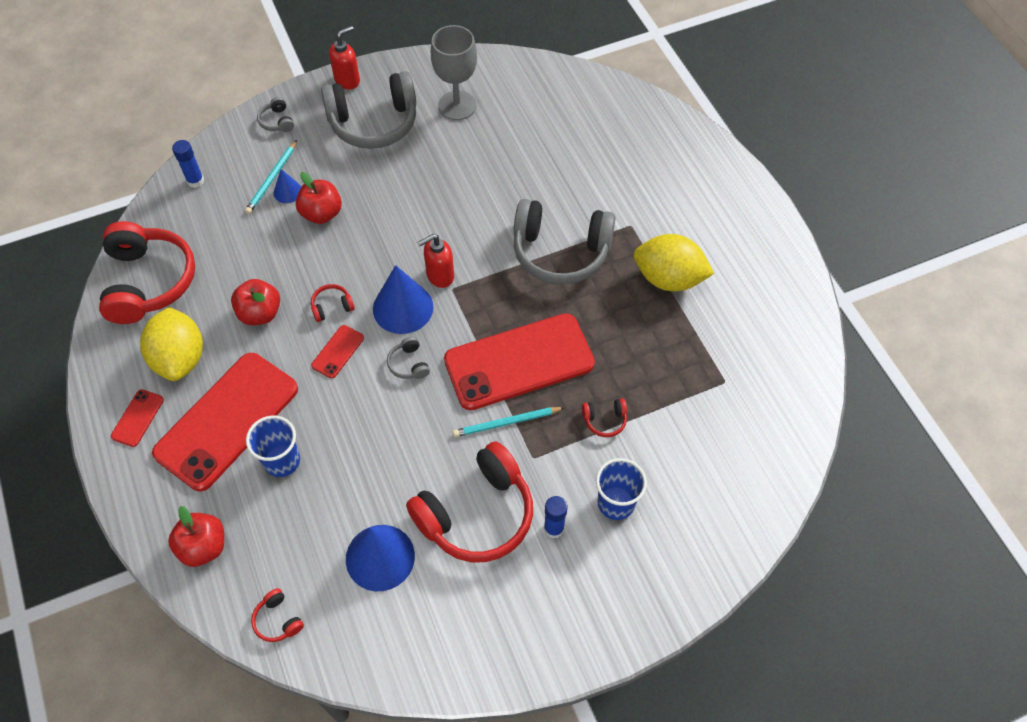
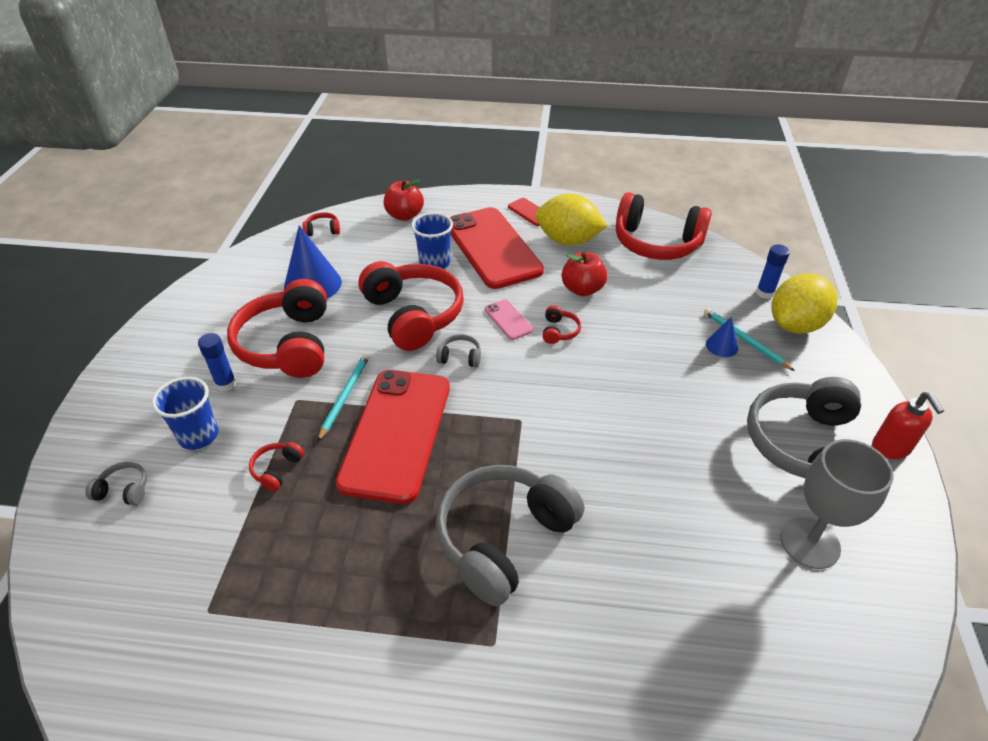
camera: 120 degrees right, 15 degrees down
grey headphones [257,97,294,132] -> grey headphones moved to [85,462,147,505]
red apple [296,172,342,224] -> none
red phone [311,325,364,378] -> pink phone [485,299,533,340]
blue cone [373,265,433,334] -> none
red soap dispenser [418,234,454,288] -> none
yellow lemon [634,234,714,291] -> yellow lemon moved to [771,273,838,334]
none -> red headphones [359,261,464,351]

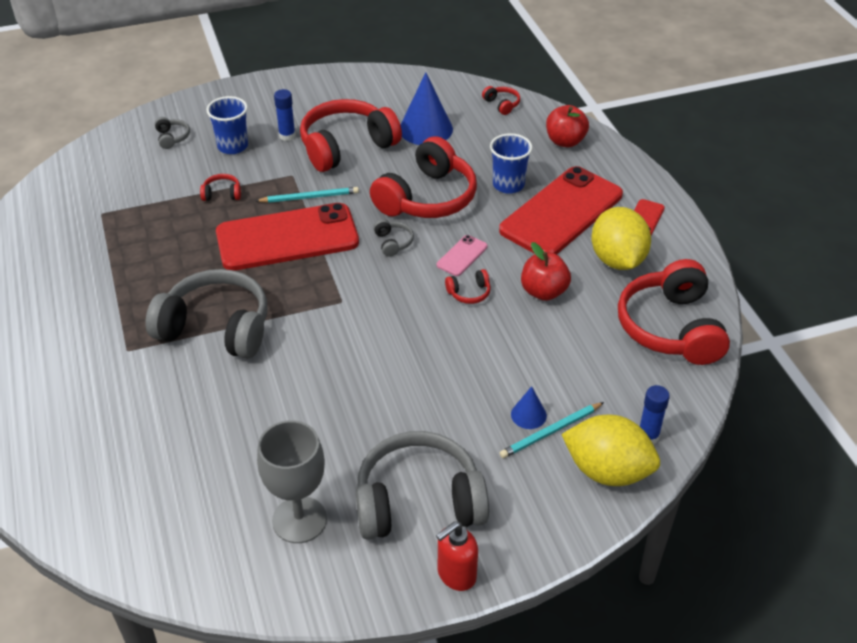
camera: 65 degrees right, 0 degrees up
turquoise pencil [704,308,795,371] -> turquoise pencil turned 150 degrees counterclockwise [500,402,604,458]

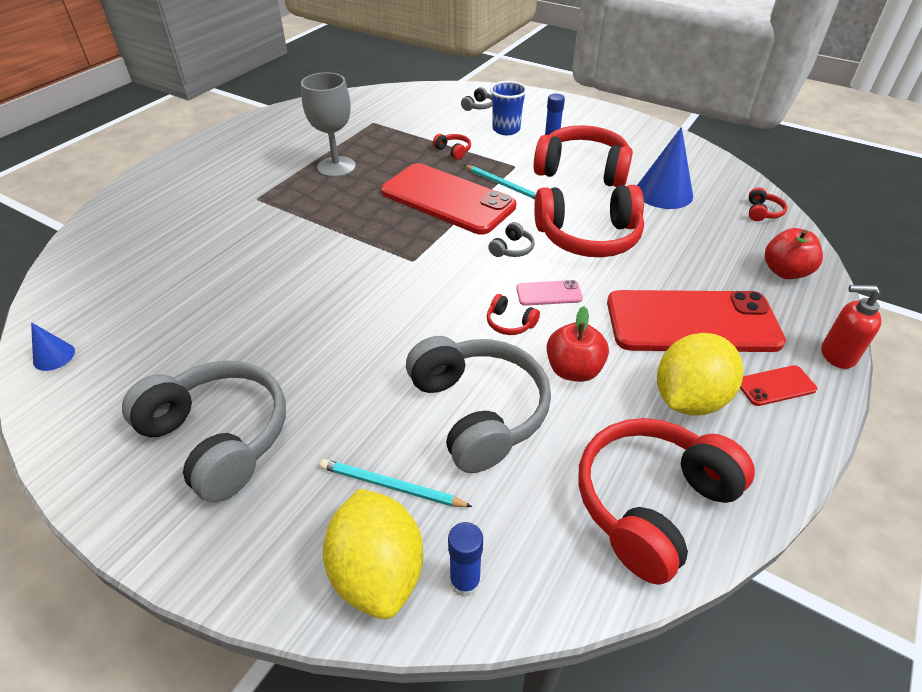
camera: 50 degrees right, 0 degrees up
grey headphones [146,269,267,359] -> grey headphones moved to [406,336,551,473]
grey goblet [257,420,327,543] -> grey goblet moved to [301,72,356,177]
red soap dispenser [436,521,478,591] -> red soap dispenser moved to [821,285,881,369]
blue cup [490,133,532,194] -> none
blue cone [511,386,547,429] -> blue cone moved to [31,322,75,371]

